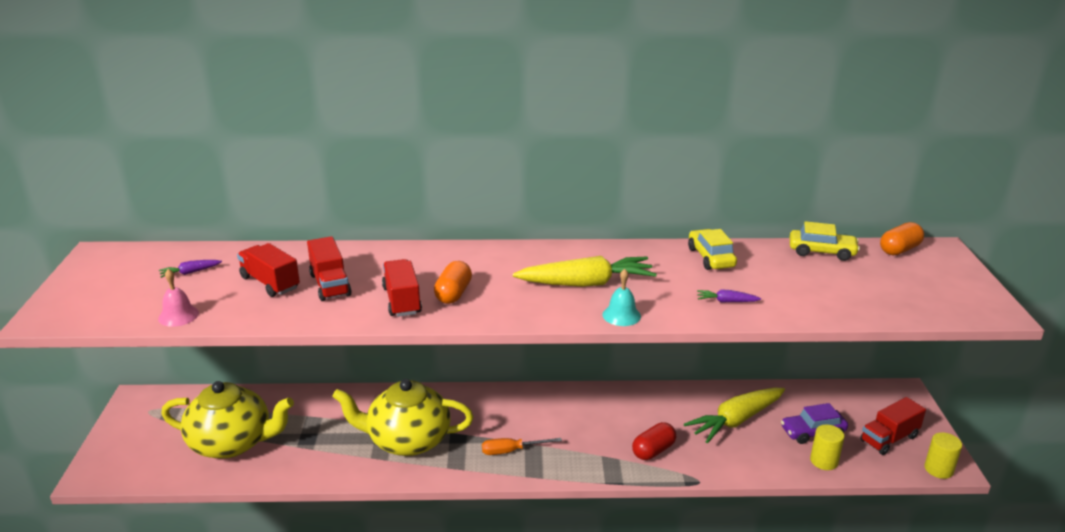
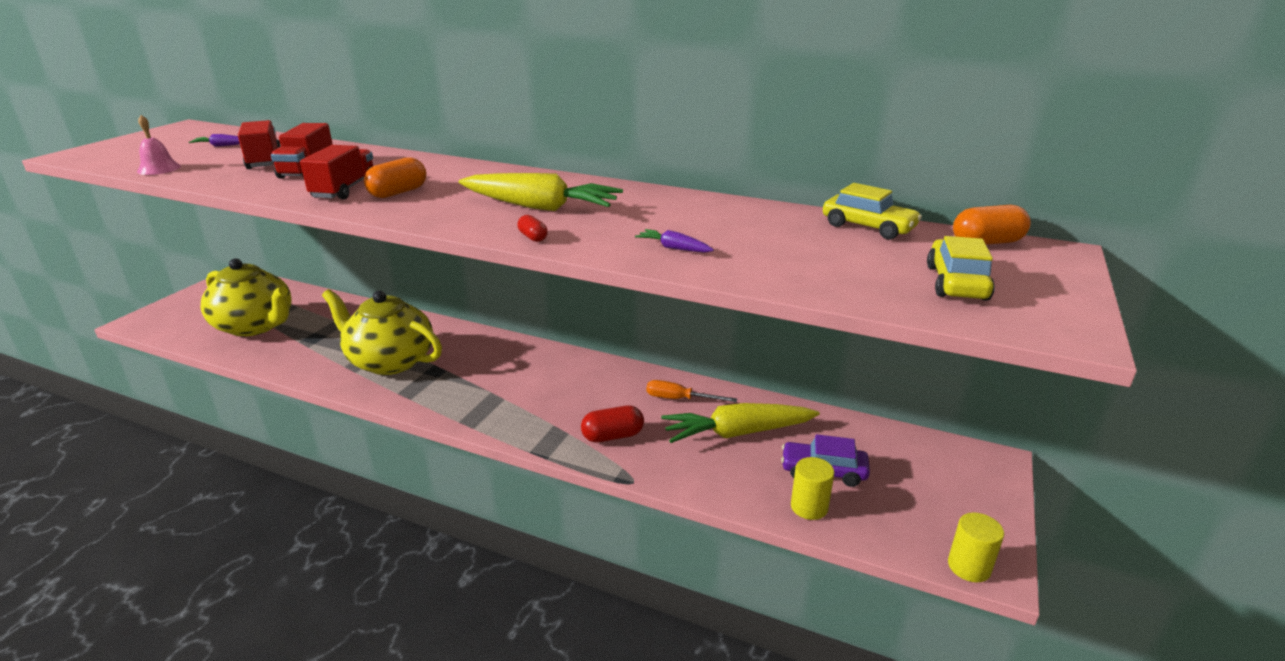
camera: 25 degrees right, 0 degrees up
orange screwdriver [482,438,562,455] -> orange screwdriver moved to [647,380,737,402]
turquoise bell [603,269,641,326] -> red capsule [517,215,548,242]
yellow car [688,229,737,270] -> yellow car moved to [927,236,995,301]
red truck [860,397,926,455] -> none

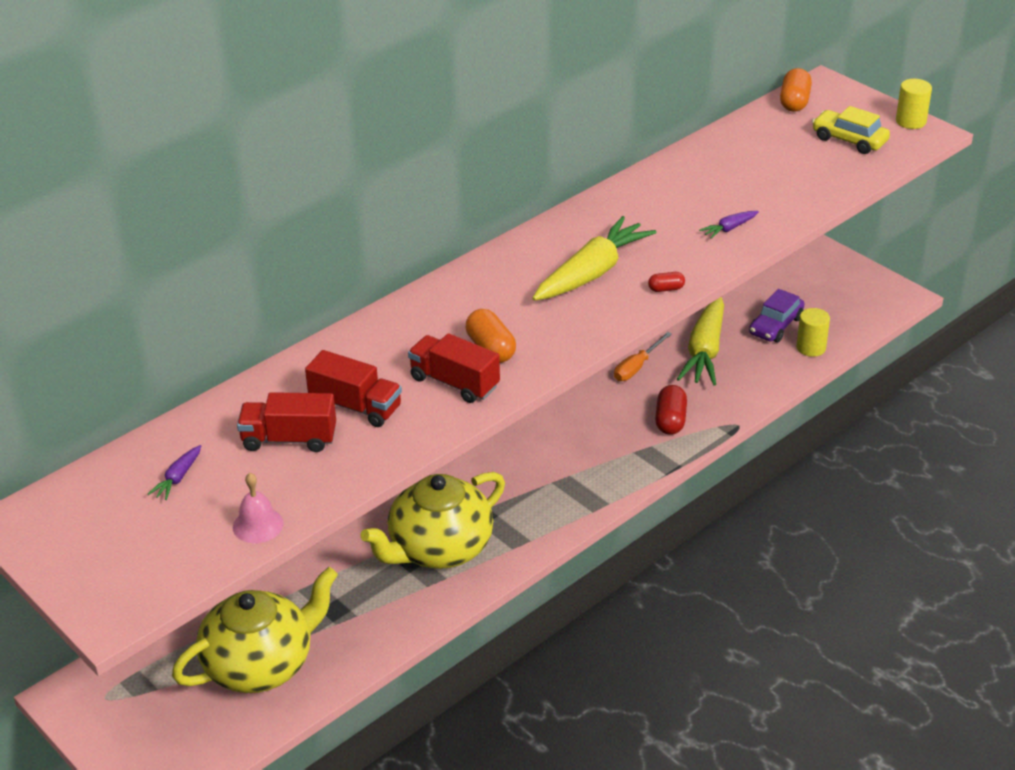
camera: 65 degrees left, 10 degrees up
yellow car [823,183,922,240] -> none
yellow cylinder [948,512,1004,582] -> yellow cylinder moved to [896,79,932,129]

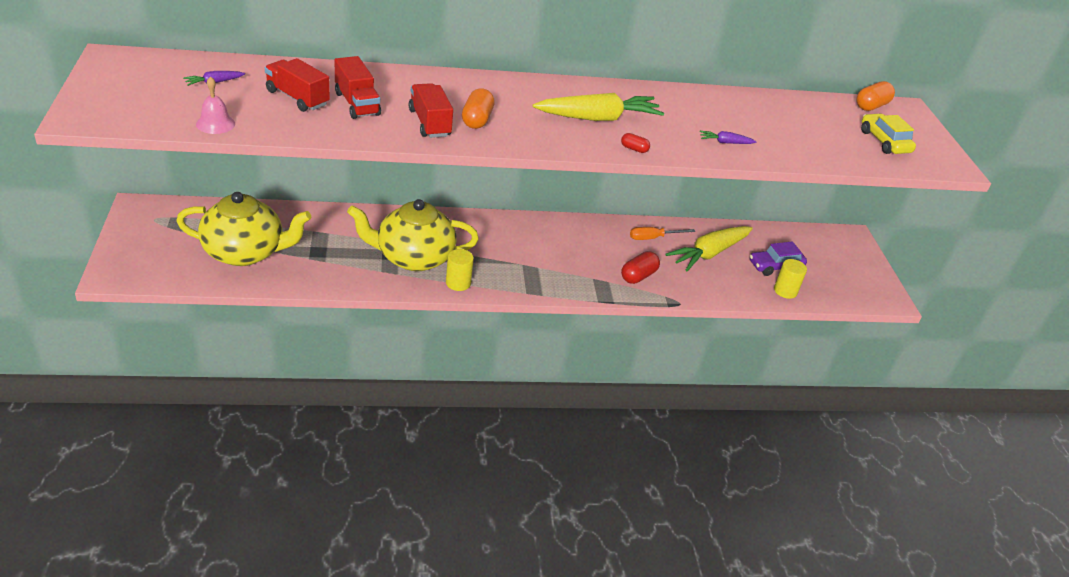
camera: 30 degrees right, 0 degrees up
yellow cylinder [896,79,932,129] -> yellow cylinder moved to [446,249,474,291]

